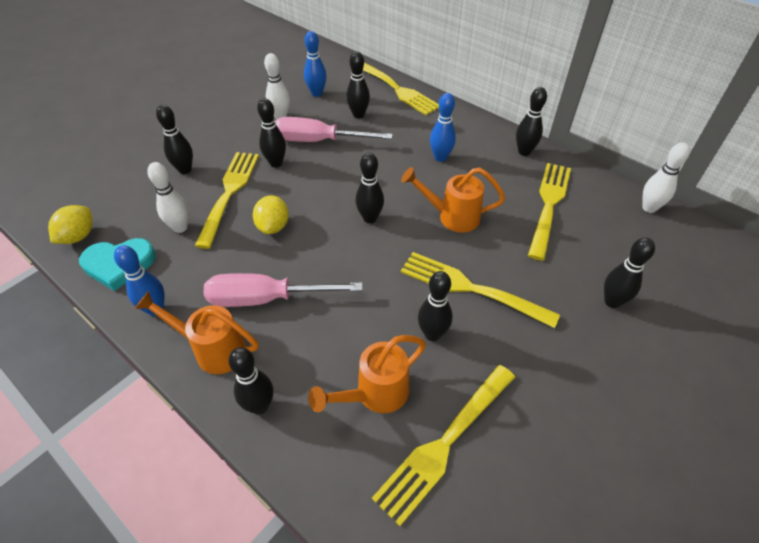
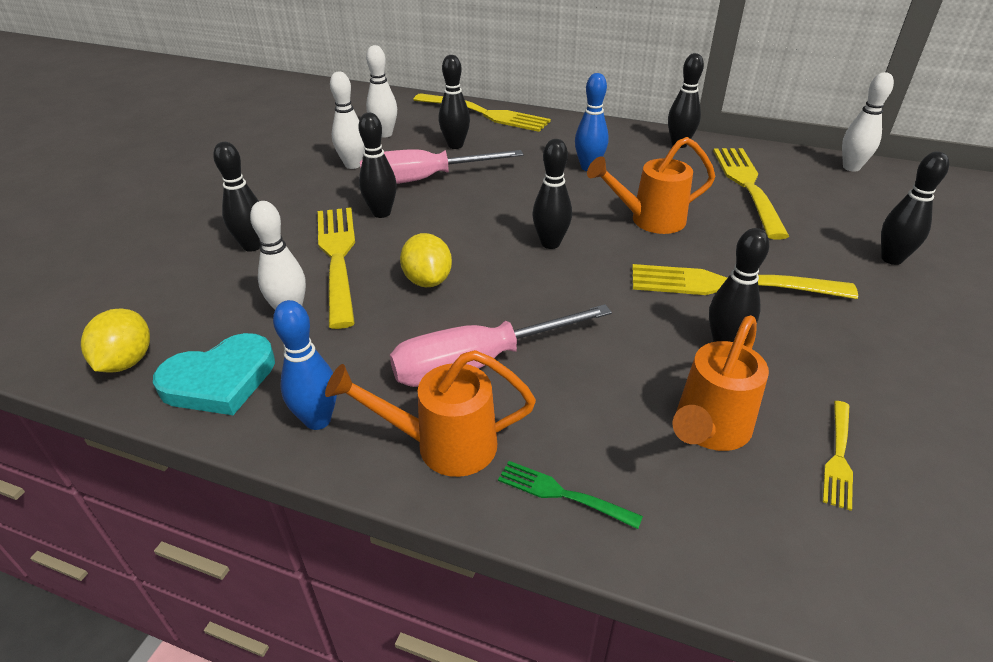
camera: 20 degrees left, 10 degrees down
black bowling pin [228,347,273,414] -> green fork [498,461,643,529]
blue bowling pin [304,31,327,97] -> white bowling pin [366,45,397,138]
yellow fork [372,365,515,526] -> yellow fork [823,401,853,511], size x0.49

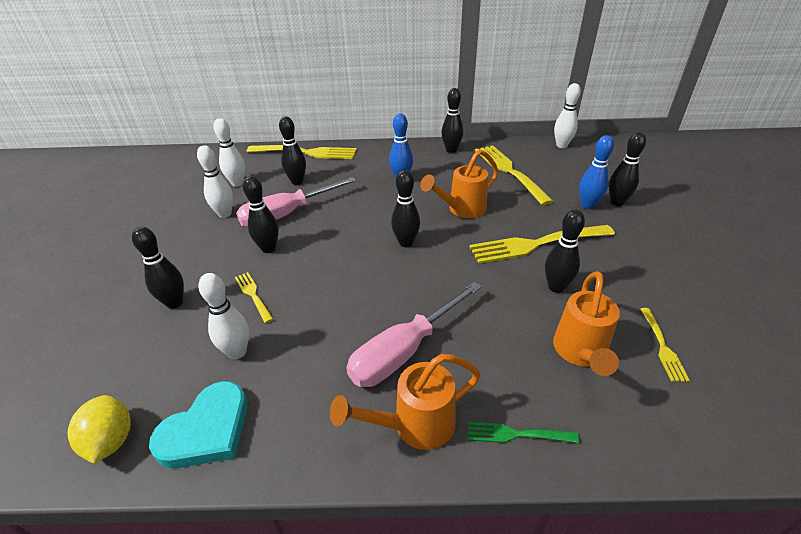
camera: 20 degrees left, 0 degrees up
blue bowling pin [273,300,337,430] -> blue bowling pin moved to [579,135,614,209]
yellow fork [318,207,355,329] -> yellow fork [235,272,273,323], size x0.49
yellow lemon [400,233,452,287] -> none

